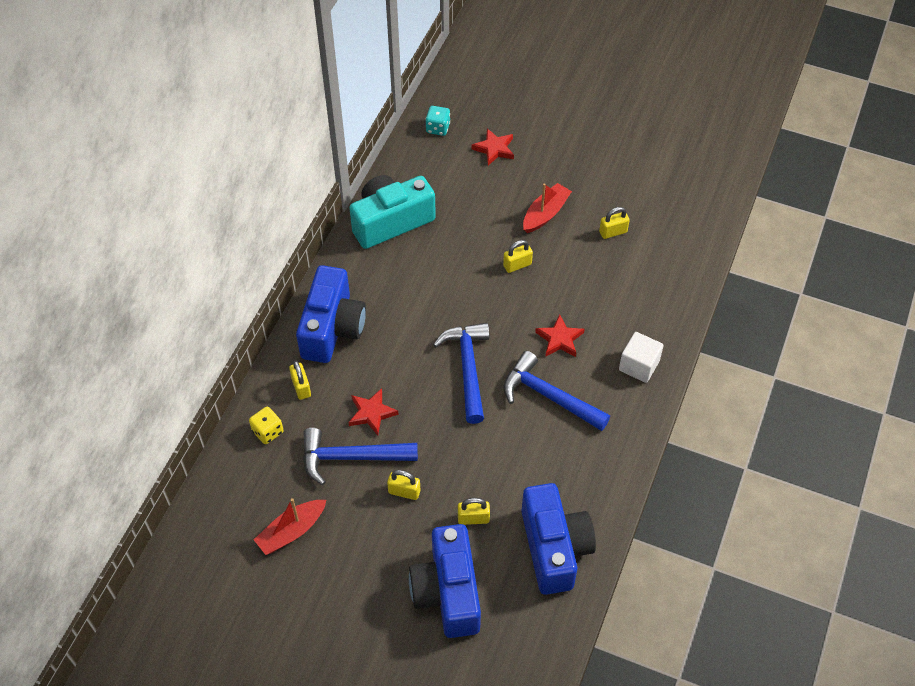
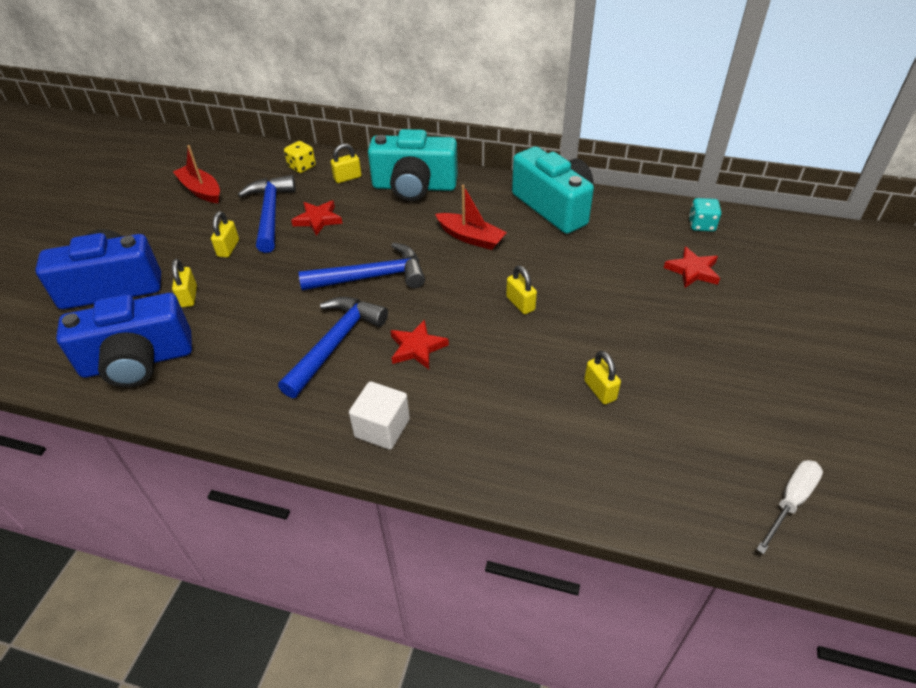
camera: 85 degrees right, 10 degrees down
blue camera [296,265,366,363] -> turquoise camera [368,129,458,201]
red boat [523,183,572,233] -> red boat moved to [435,185,507,250]
none -> white screwdriver [756,460,823,554]

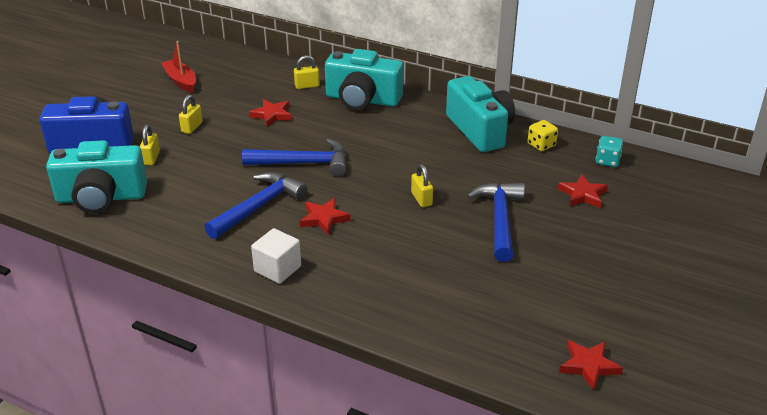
camera: 10 degrees right, 10 degrees down
blue camera [56,293,192,387] -> turquoise camera [46,140,147,213]
blue hammer [238,175,296,253] -> blue hammer moved to [467,182,525,262]
yellow dice [284,141,316,173] -> yellow dice moved to [528,120,558,151]
red boat [435,185,507,250] -> none
yellow padlock [584,351,621,404] -> none
white screwdriver [756,460,823,554] -> red star [559,340,623,391]

